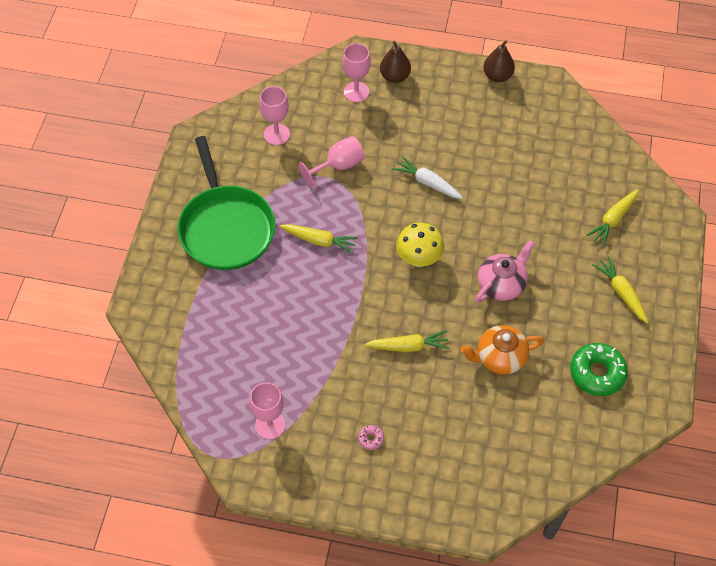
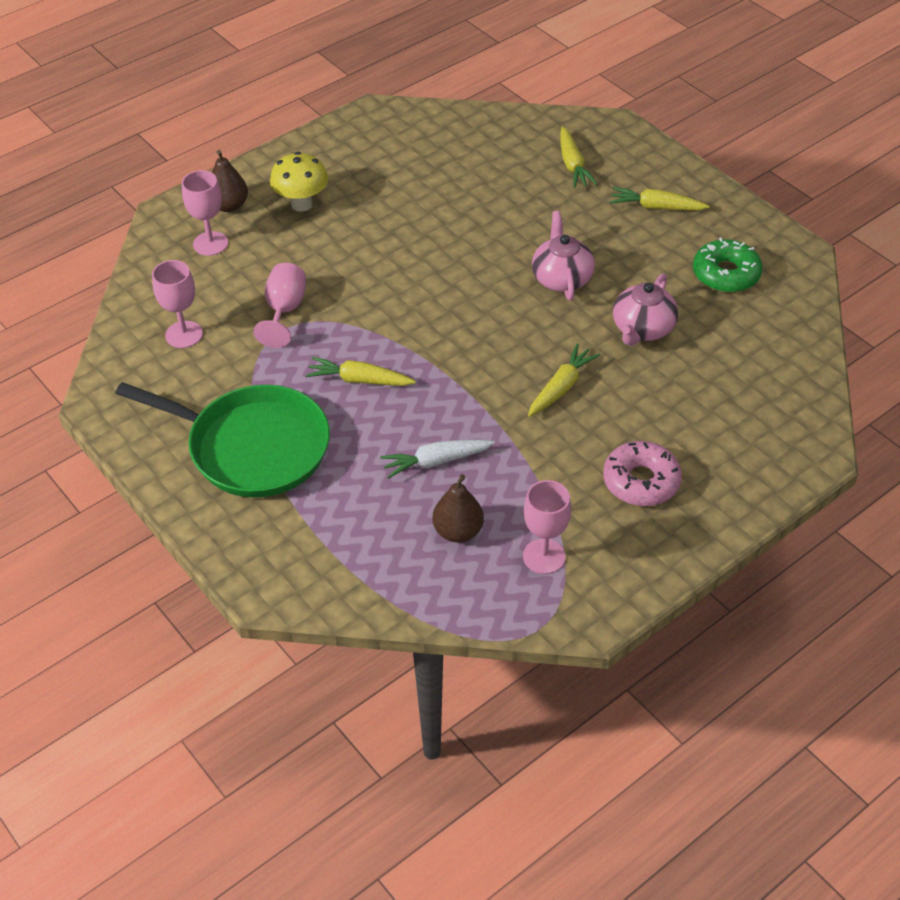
camera: 50 degrees left, 10 degrees down
yellow carrot [280,224,358,254] -> yellow carrot turned 135 degrees counterclockwise [306,356,416,386]
pink donut [358,425,384,450] -> pink donut [603,441,682,506], size x2.25
white carrot [392,156,463,199] -> white carrot moved to [380,440,495,479]
yellow mushroom [396,223,444,267] -> yellow mushroom moved to [270,152,328,212]
orange teapot [460,325,544,375] -> pink teapot [613,274,678,346]
brown pear [483,40,515,82] -> brown pear moved to [433,474,484,542]

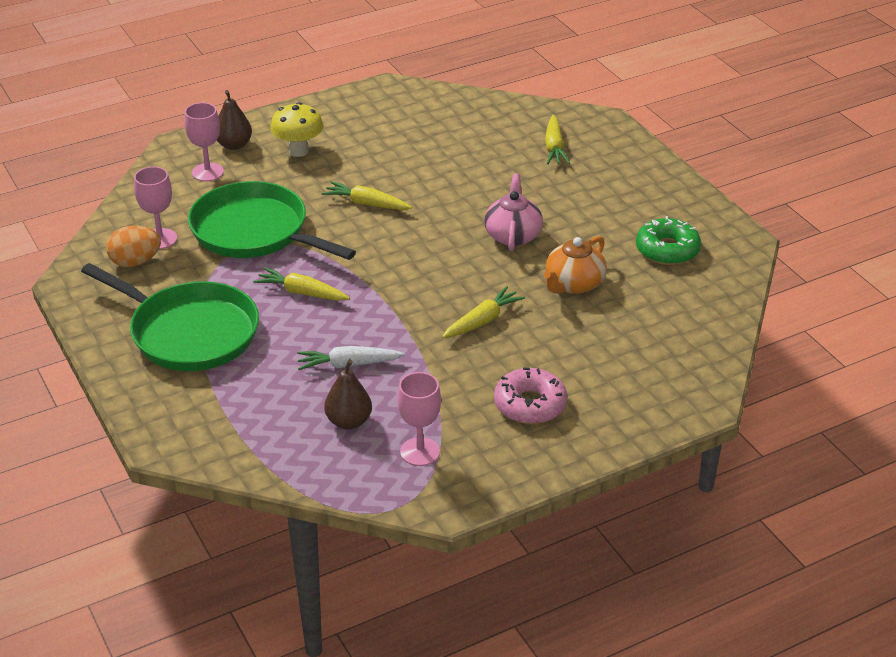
camera: 10 degrees right, 10 degrees down
pink goblet [253,263,306,348] -> green pan [188,181,356,260]
yellow carrot [610,187,710,210] -> yellow carrot moved to [322,181,412,210]
pink teapot [613,274,678,346] -> orange teapot [544,236,607,294]
none -> orange egg [106,225,161,267]

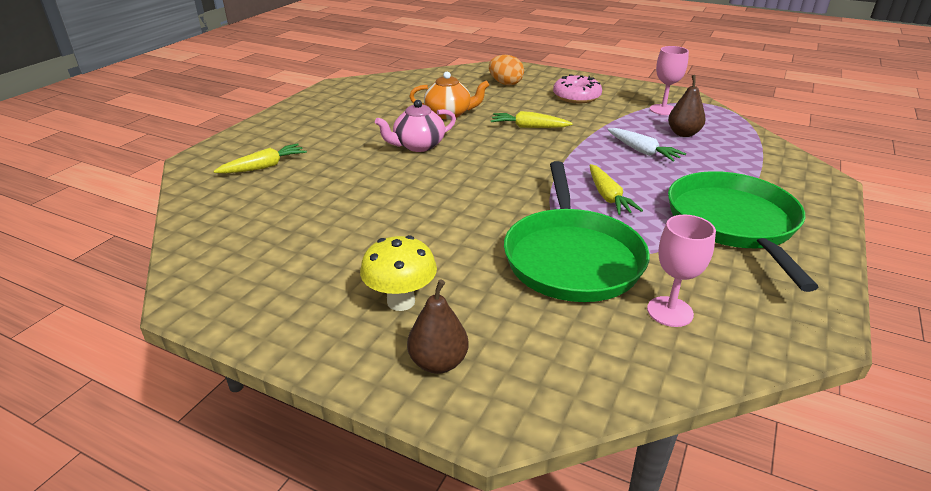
camera: 125 degrees left, 5 degrees down
orange egg [106,225,161,267] -> orange egg moved to [489,55,524,85]
pink goblet [184,103,224,182] -> none
yellow carrot [322,181,412,210] -> none
green donut [636,216,701,265] -> none

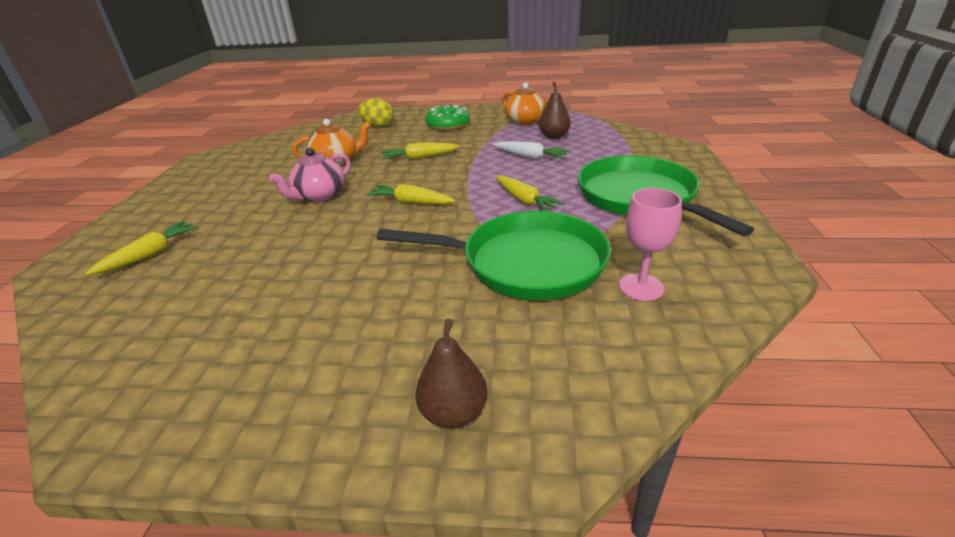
camera: 20 degrees left, 0 degrees up
yellow mushroom [360,235,437,311] -> none
orange egg [489,55,524,85] -> yellow egg [358,98,394,127]
green pan [504,161,650,302] -> green pan turned 60 degrees counterclockwise [377,211,611,300]
pink donut [553,74,602,103] -> green donut [425,105,470,131]
pink goblet [650,46,689,115] -> orange teapot [502,82,550,125]
none -> yellow carrot [366,184,455,204]

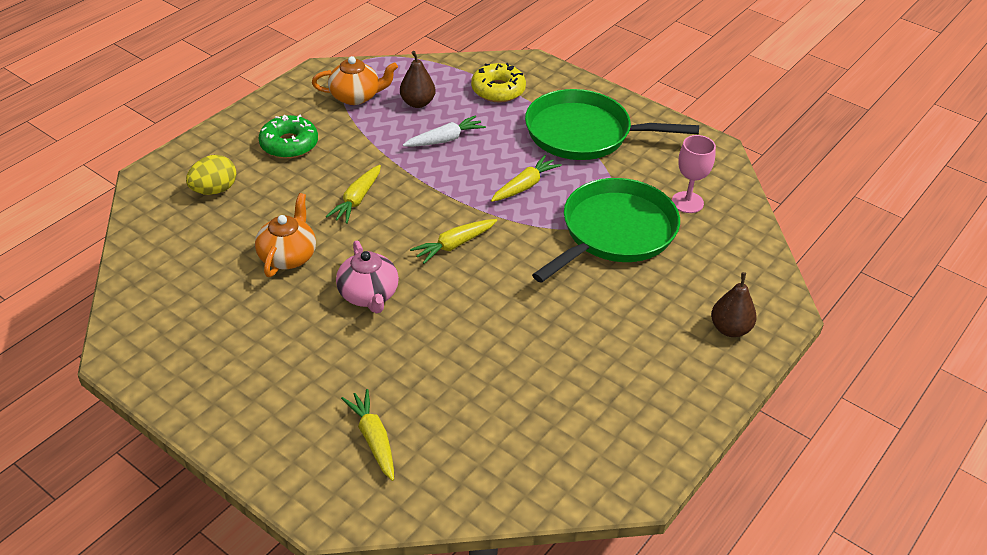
camera: 60 degrees left, 10 degrees up
yellow carrot [495,175,565,211] -> yellow carrot turned 45 degrees counterclockwise [491,155,562,202]
none -> yellow donut [471,63,526,102]

